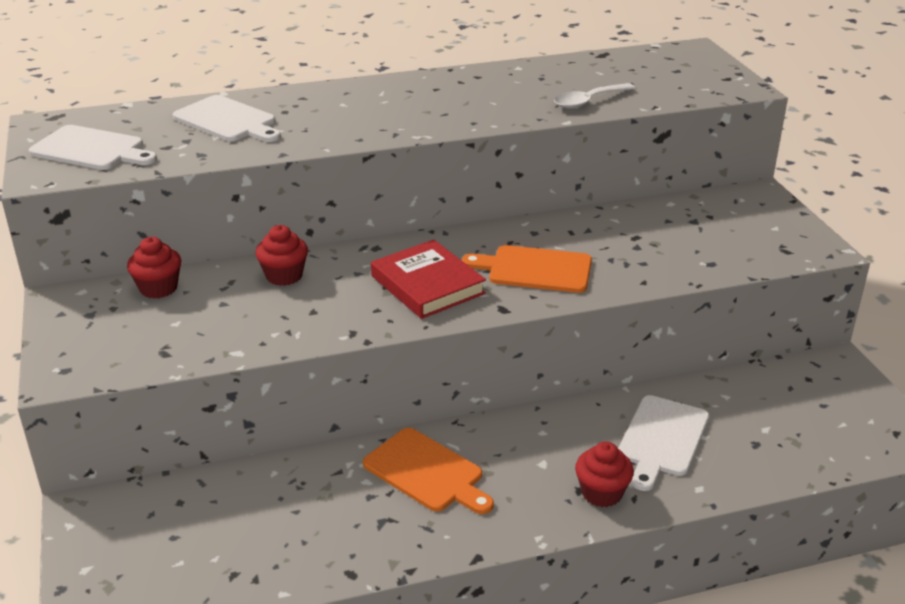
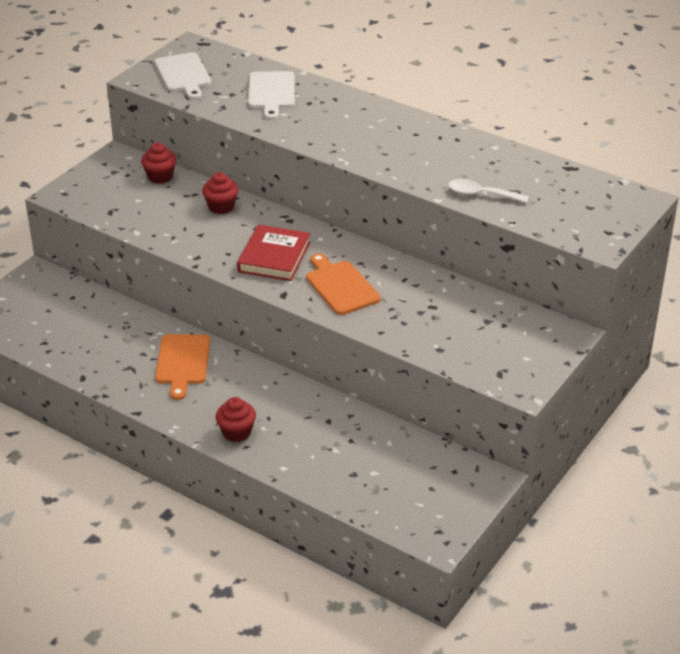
camera: 50 degrees right, 5 degrees up
white cutting board [618,395,709,491] -> none

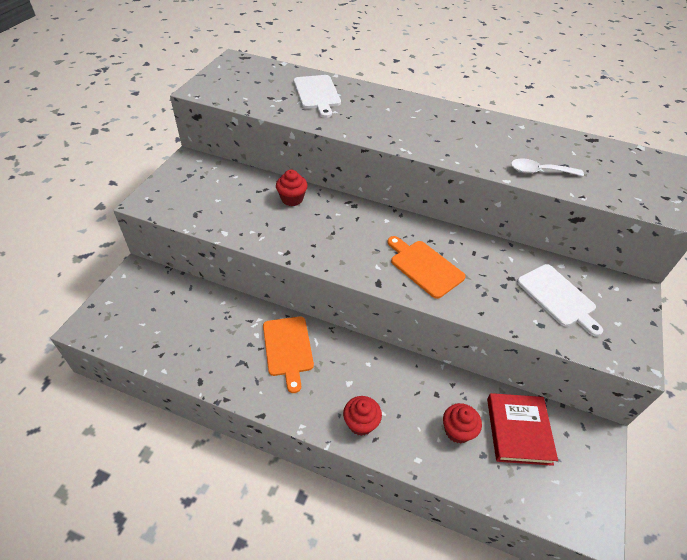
camera: 15 degrees left, 10 degrees up
red cupcake [141,143,176,184] -> red cupcake moved to [443,403,482,444]
white cutting board [155,52,211,100] -> white cutting board moved to [517,264,603,337]
red book [237,225,310,281] -> red book moved to [487,393,558,466]

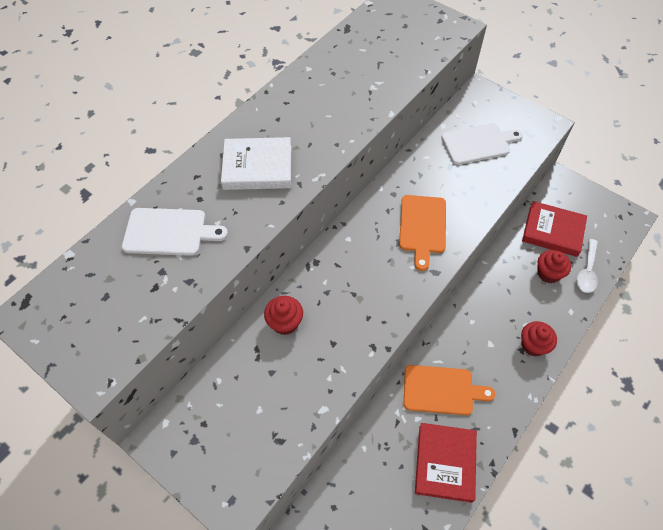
camera: 70 degrees left, 10 degrees up
orange cutting board [387,236,466,299] -> orange cutting board turned 60 degrees counterclockwise [399,195,446,271]
white spoon [511,159,584,176] -> white spoon moved to [577,239,598,293]
none -> white book [221,137,291,190]
none -> red book [415,423,477,503]

